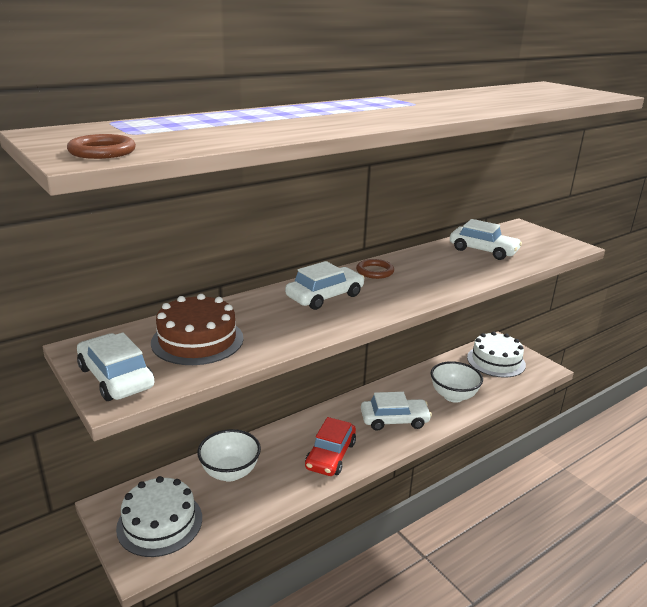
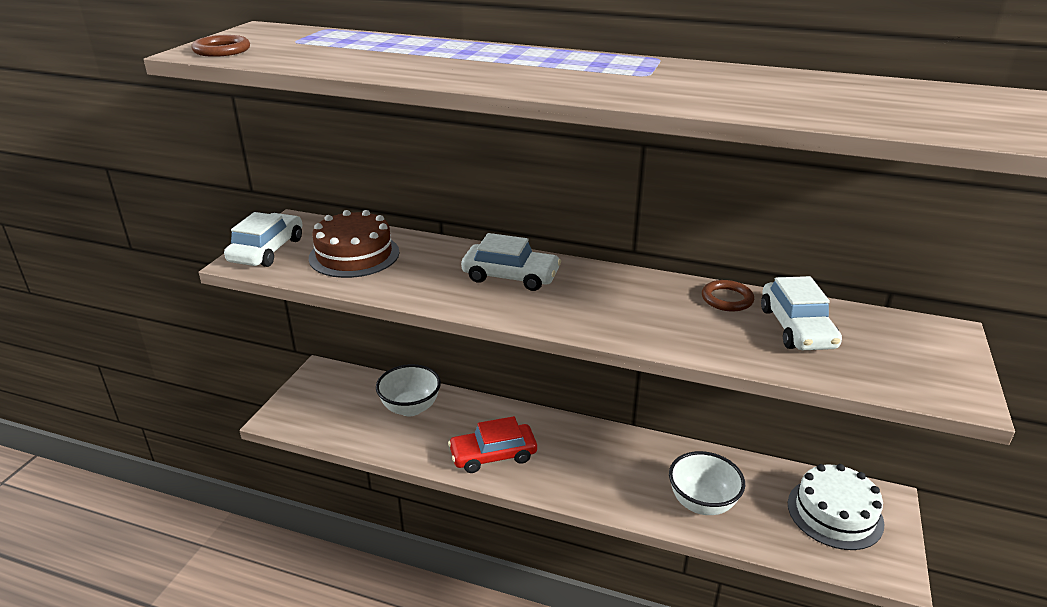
camera: 55 degrees right, 5 degrees up
white cake [116,476,202,557] -> none
brown ring [356,259,394,279] -> brown ring moved to [702,280,754,311]
white car [361,392,432,431] -> none

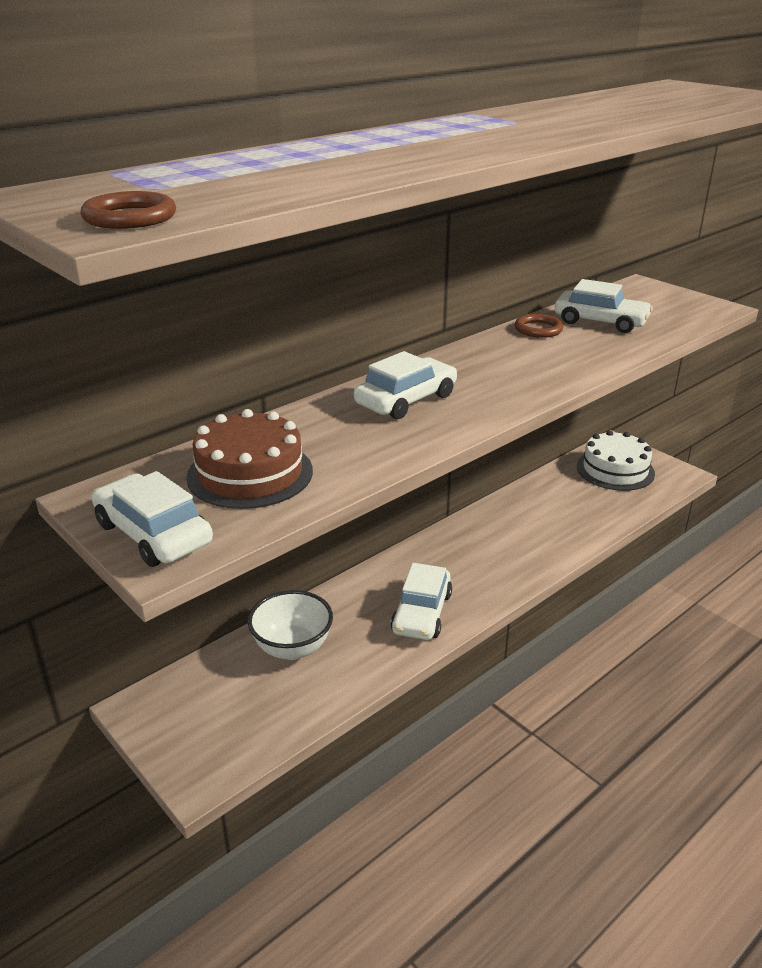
camera: 60 degrees left, 0 degrees up
red car [448,416,537,473] -> white car [391,563,452,640]
white bowl [669,451,745,515] -> none

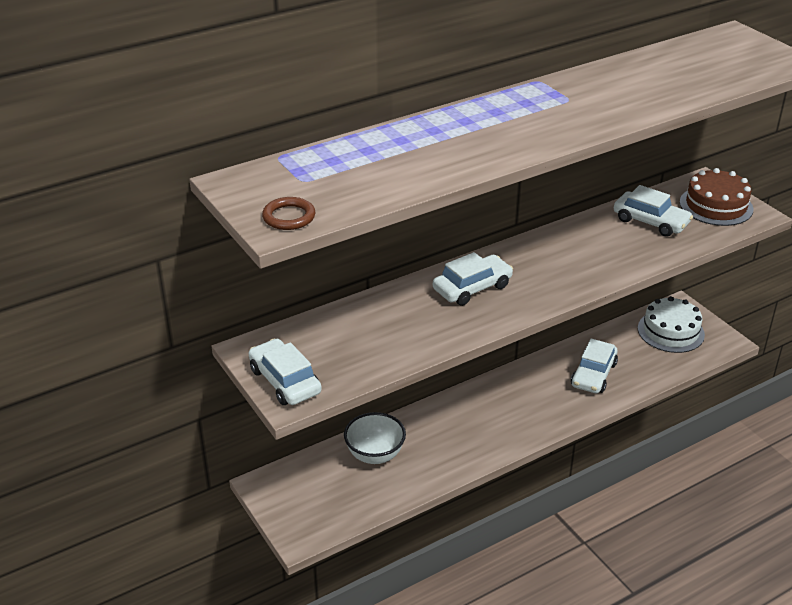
camera: 10 degrees right, 5 degrees up
brown cake [186,409,313,509] -> brown cake moved to [680,168,753,226]
white car [391,563,452,640] -> white car moved to [571,339,618,393]
brown ring [515,314,563,338] -> none

